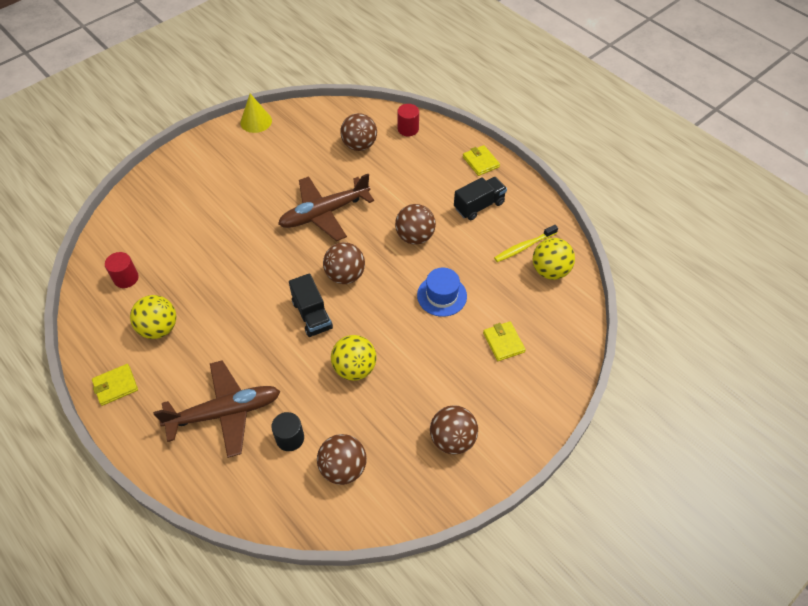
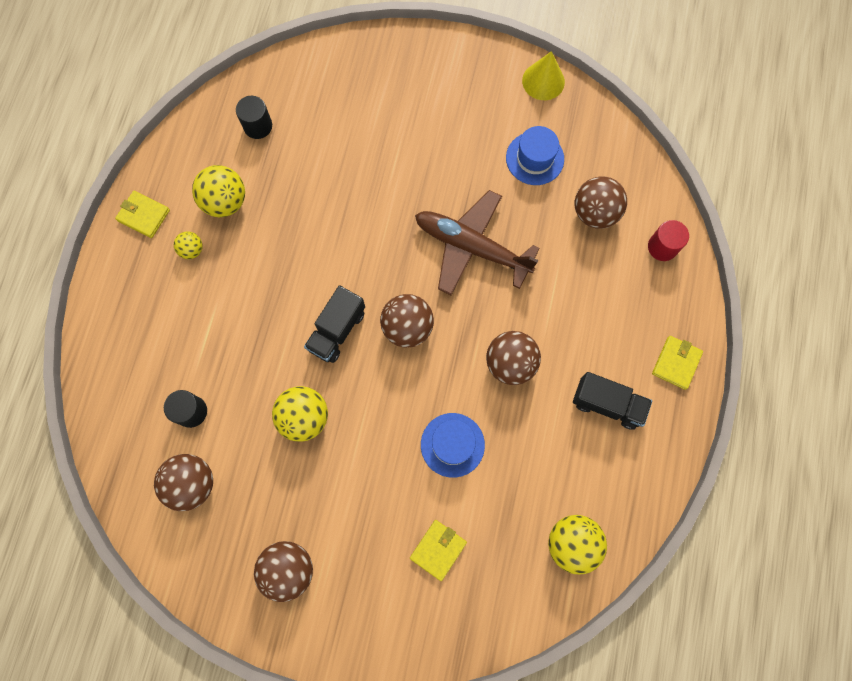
camera: 55 degrees right, 20 degrees up
red cylinder [105,252,139,288] -> black cylinder [236,96,272,139]
brown plane [153,360,280,458] -> none
yellow toothbrush [494,225,558,262] -> none
none -> yellow ball [174,232,202,259]
none -> blue hat [506,126,564,185]

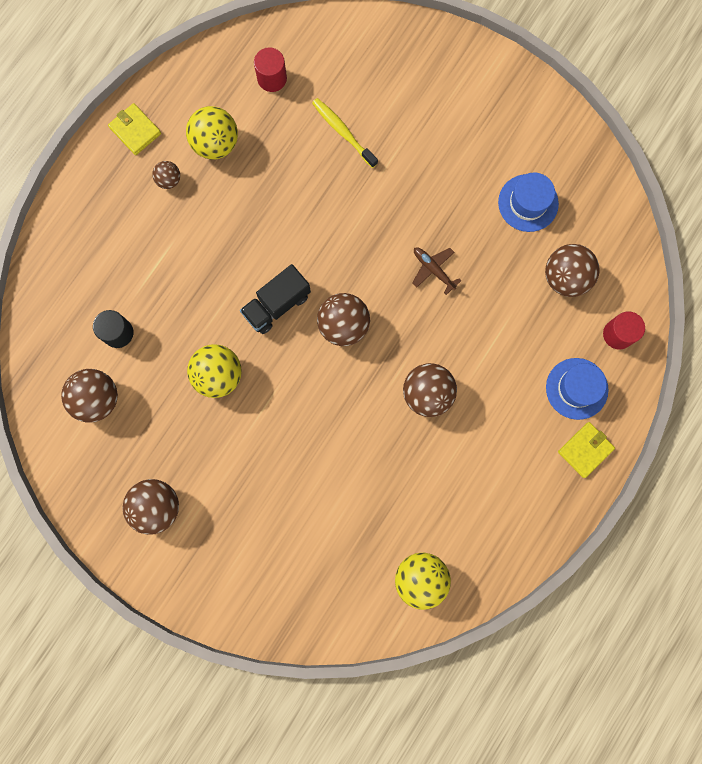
camera: 20 degrees right, 5 degrees up
yellow ball [174,232,202,259] -> brown ball [152,161,180,189]
black cylinder [236,96,272,139] -> red cylinder [254,47,287,92]
yellow wallet [410,520,467,581] -> none
brown plane [415,190,540,295] -> brown plane [412,247,461,295], size x0.45
blue hat [421,413,485,478] -> blue hat moved to [546,358,609,420]
yellow cone [522,51,565,100] -> none
black truck [573,372,652,430] -> none
none -> yellow toothbrush [312,98,378,168]

